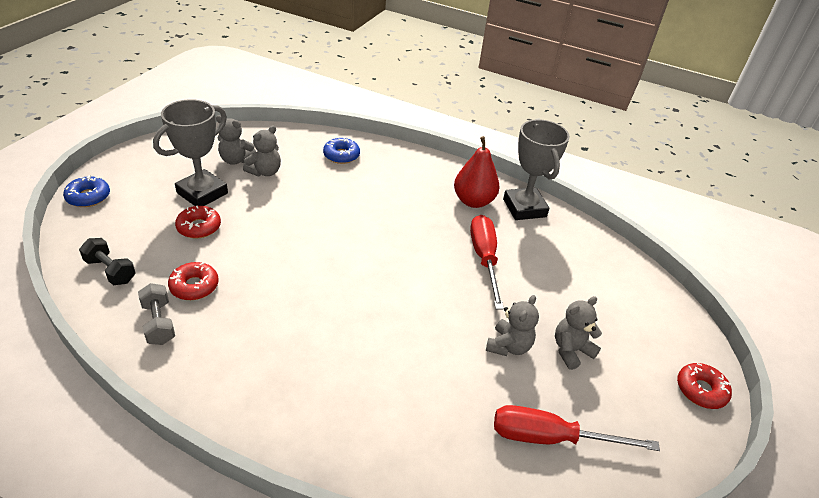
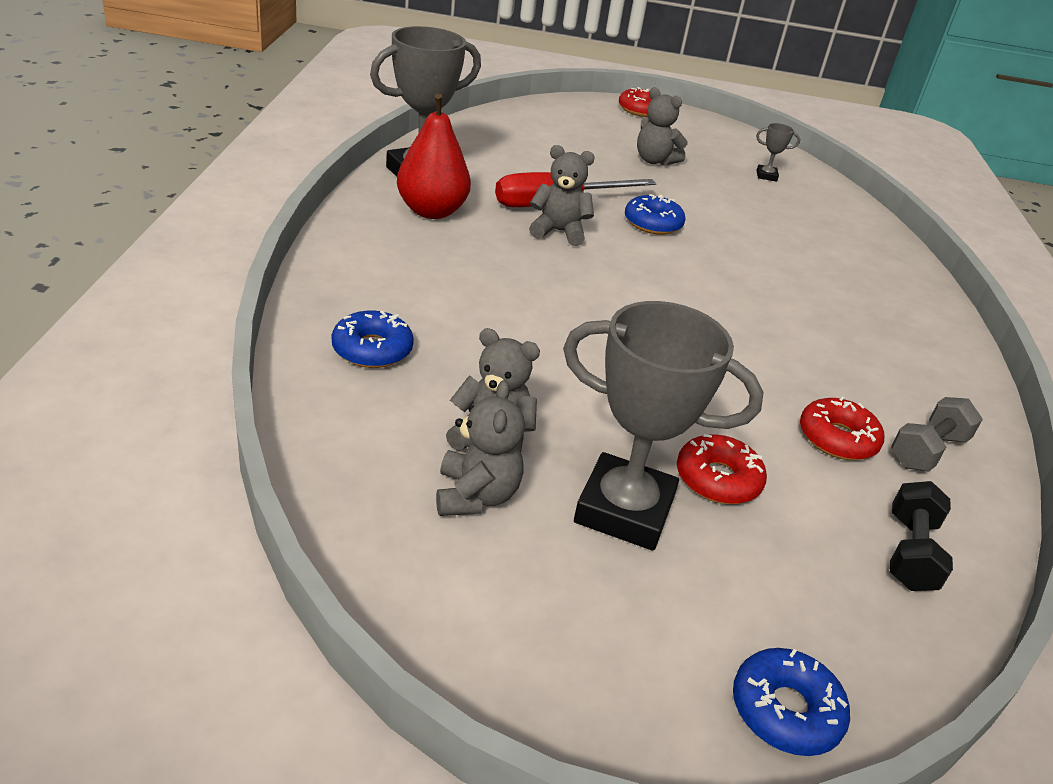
camera: 110 degrees left, 5 degrees down
grey teddy bear [486,295,539,356] -> grey teddy bear moved to [529,145,595,246]
red screwdriver [494,405,660,451] -> grey trophy [756,123,800,182]
none -> blue donut [625,194,686,235]

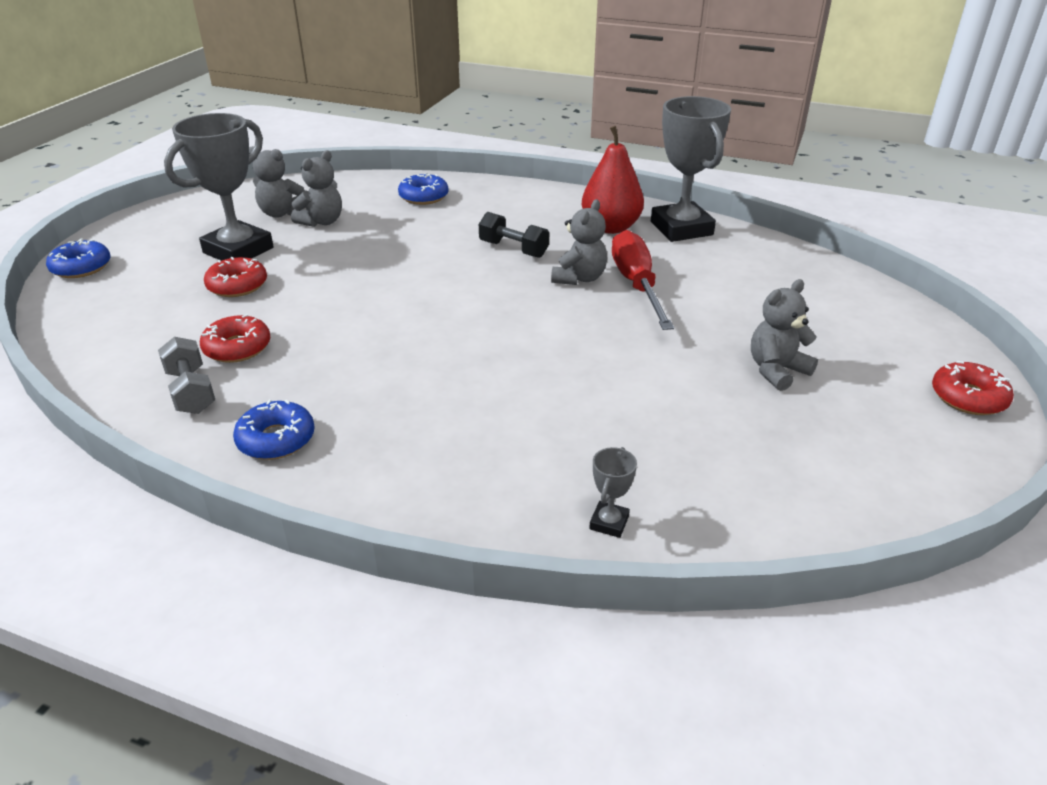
camera: 110 degrees right, 0 degrees up
blue donut [625,194,686,235] -> blue donut moved to [233,400,315,460]
grey trophy [756,123,800,182] -> grey trophy moved to [589,447,637,538]
black dumbbell [890,481,953,591] -> black dumbbell moved to [479,212,549,258]

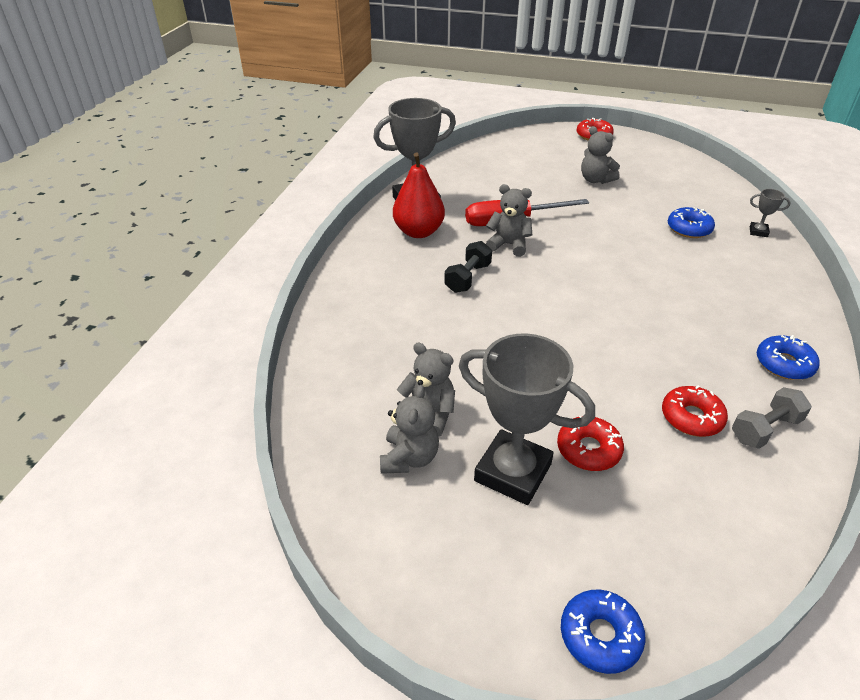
camera: 95 degrees left, 5 degrees up
blue donut [398,173,449,205] -> blue donut moved to [668,207,715,238]

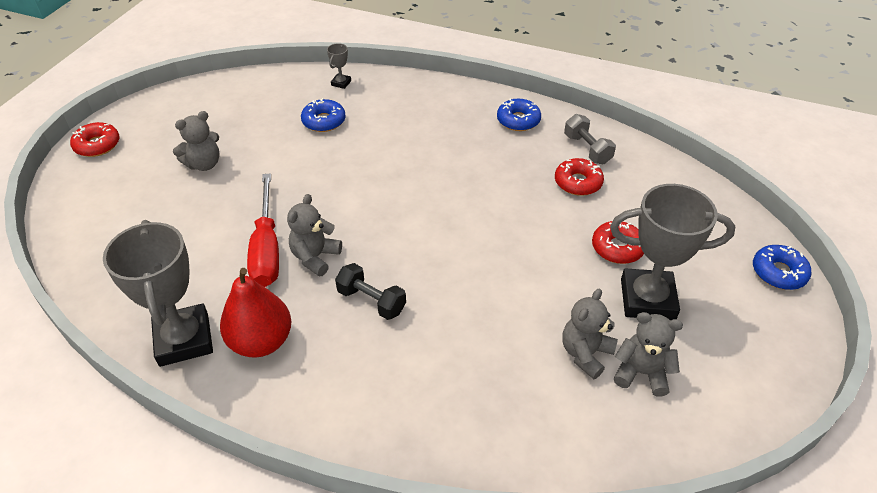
camera: 85 degrees left, 5 degrees up
grey trophy [459,333,595,505] -> grey trophy turned 60 degrees clockwise [610,184,735,320]

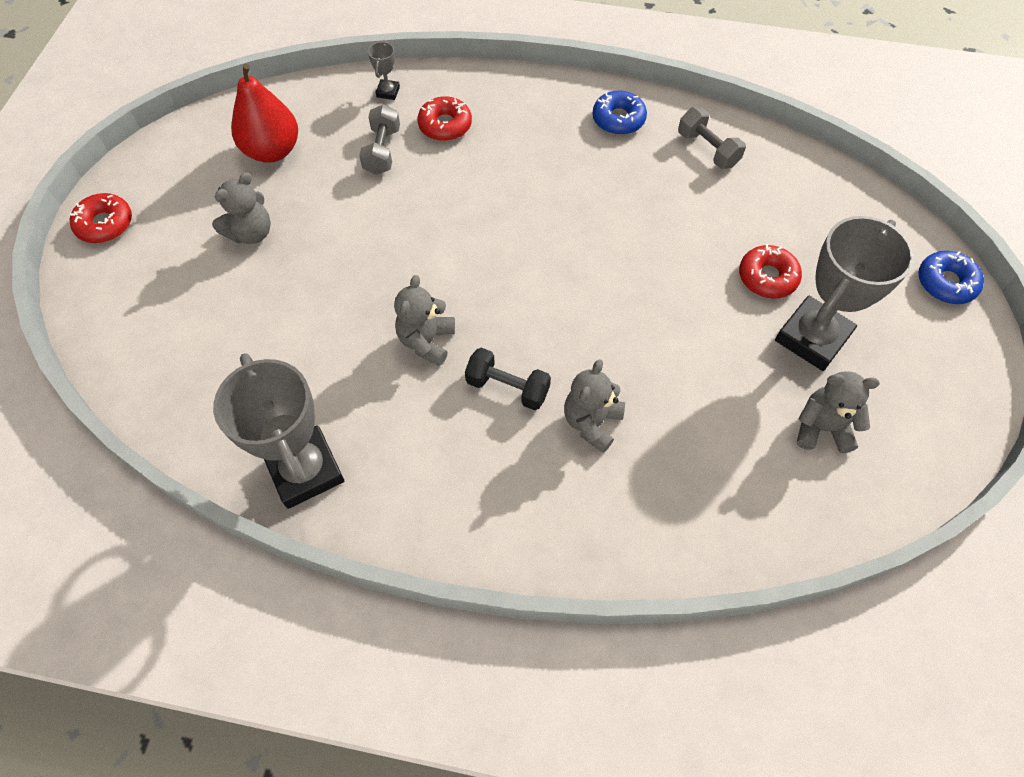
camera: 10 degrees left, 15 degrees up
red pear [220,268,292,358] -> red pear moved to [231,64,298,163]
red screwdriver [247,173,279,287] -> none
blue donut [301,98,346,132] -> grey dumbbell [359,104,400,175]
red donut [555,158,604,196] -> red donut moved to [417,96,472,141]
grey teddy bear [562,289,618,379] -> grey teddy bear moved to [564,359,625,453]
grey trophy [610,184,735,320] -> grey trophy turned 45 degrees counterclockwise [775,216,914,371]

